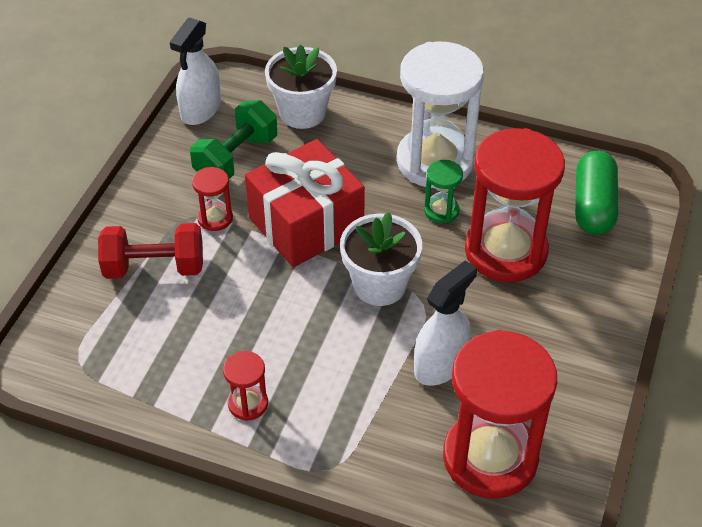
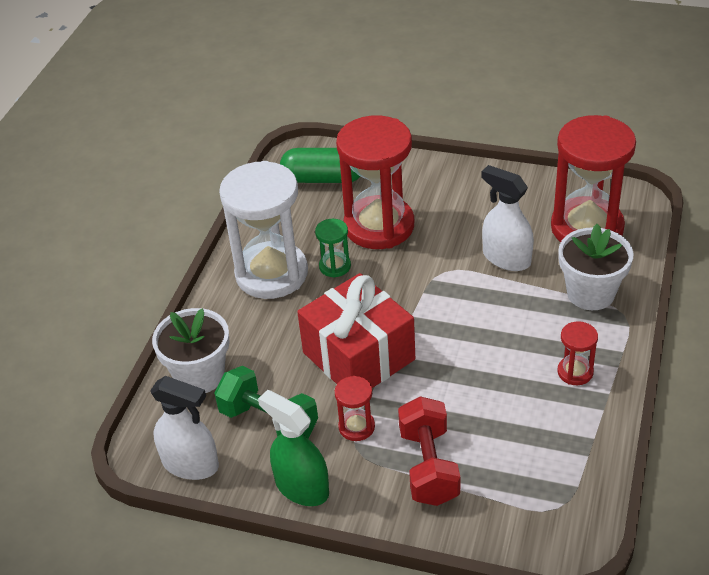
camera: 90 degrees left, 5 degrees down
white flower pot [340,212,422,306] -> white flower pot moved to [558,224,634,310]
none -> green spray bottle [258,390,329,506]

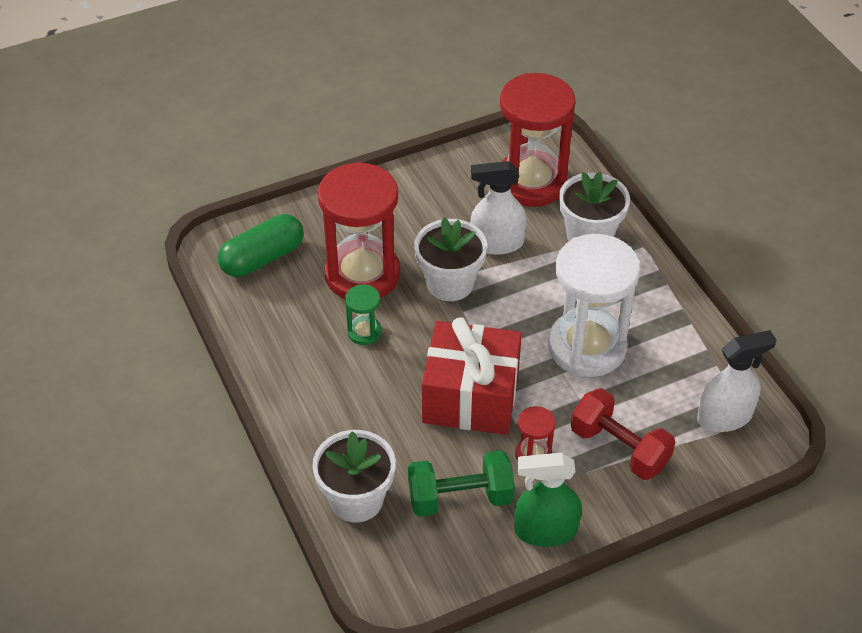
camera: 45 degrees left, 5 degrees up
white spray bottle [150,376,219,480] -> white spray bottle moved to [697,330,777,432]
white hourglass [219,161,308,299] -> white hourglass moved to [548,234,640,377]
red hourglass [558,321,598,385] -> none
none -> white flower pot [414,217,487,301]

